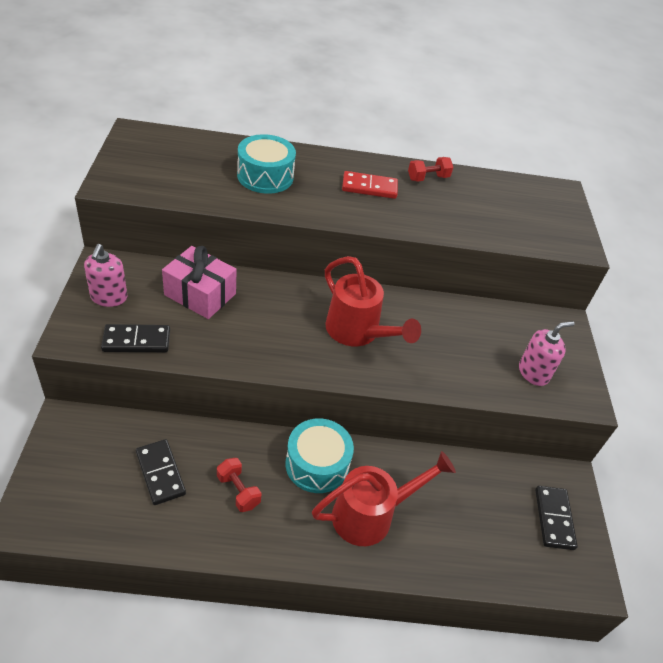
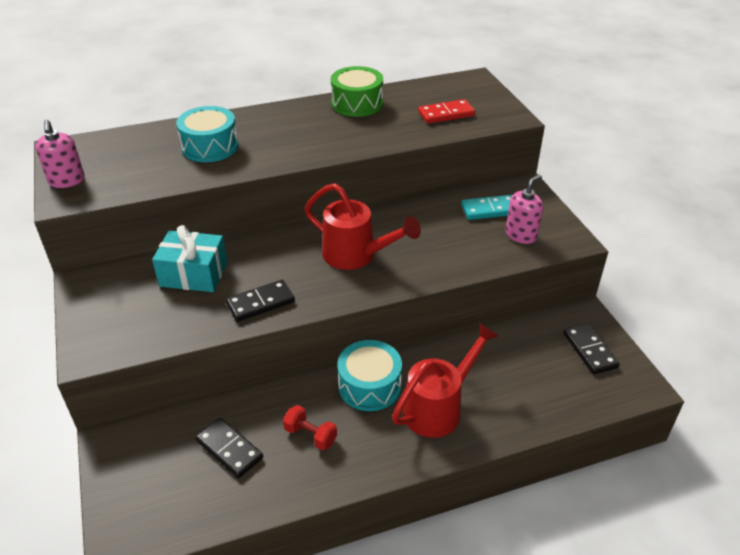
camera: 15 degrees left, 5 degrees down
pink soap dispenser [84,244,127,307] -> pink soap dispenser moved to [36,120,85,188]
black domino [101,324,170,352] -> black domino moved to [226,280,295,322]
pink gift [162,246,237,319] -> turquoise gift [152,225,227,292]
red domino [342,171,398,199] -> red domino moved to [418,99,475,124]
red dumbbell [408,157,453,182] -> green drum [331,66,383,117]
none -> turquoise domino [461,195,512,220]

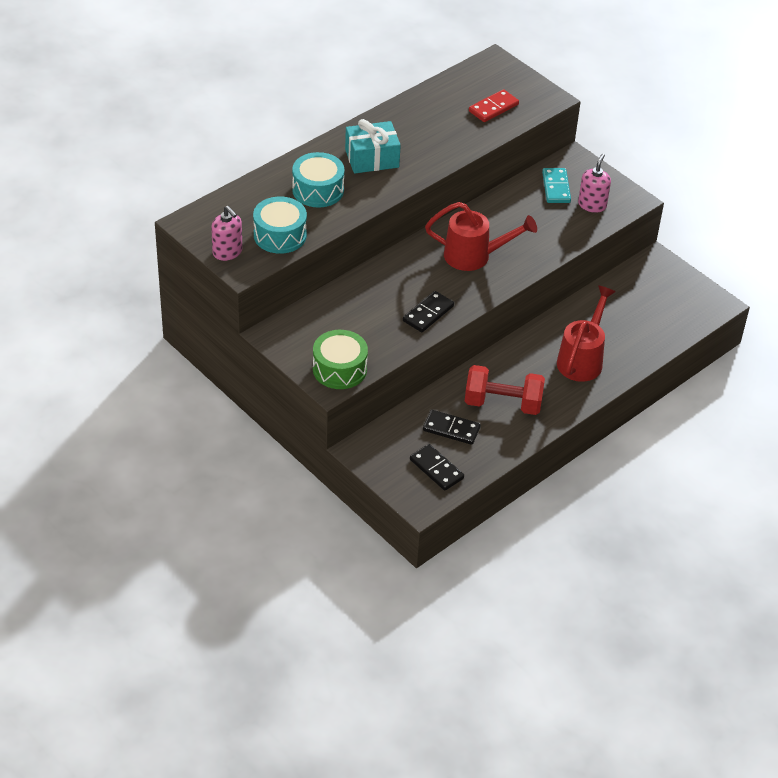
camera: 25 degrees left, 5 degrees up
turquoise gift [152,225,227,292] -> turquoise gift moved to [345,119,401,174]
red dumbbell [283,405,337,450] -> red dumbbell [465,365,545,415], size x1.89
green drum [331,66,383,117] -> green drum moved to [313,330,368,389]
turquoise drum [337,340,402,411] -> turquoise drum moved to [253,196,307,254]
turquoise domino [461,195,512,220] -> turquoise domino turned 60 degrees counterclockwise [542,168,571,203]
black domino [563,323,620,375] -> black domino moved to [410,444,464,491]

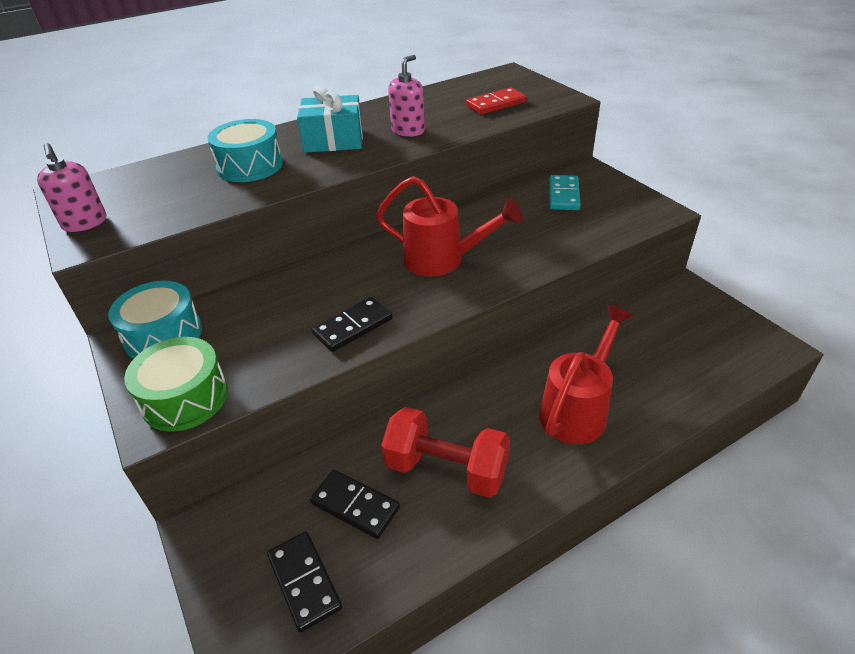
camera: 15 degrees right, 5 degrees down
turquoise drum [253,196,307,254] -> turquoise drum moved to [108,281,202,359]
pink soap dispenser [578,154,611,213] -> pink soap dispenser moved to [388,55,425,137]

